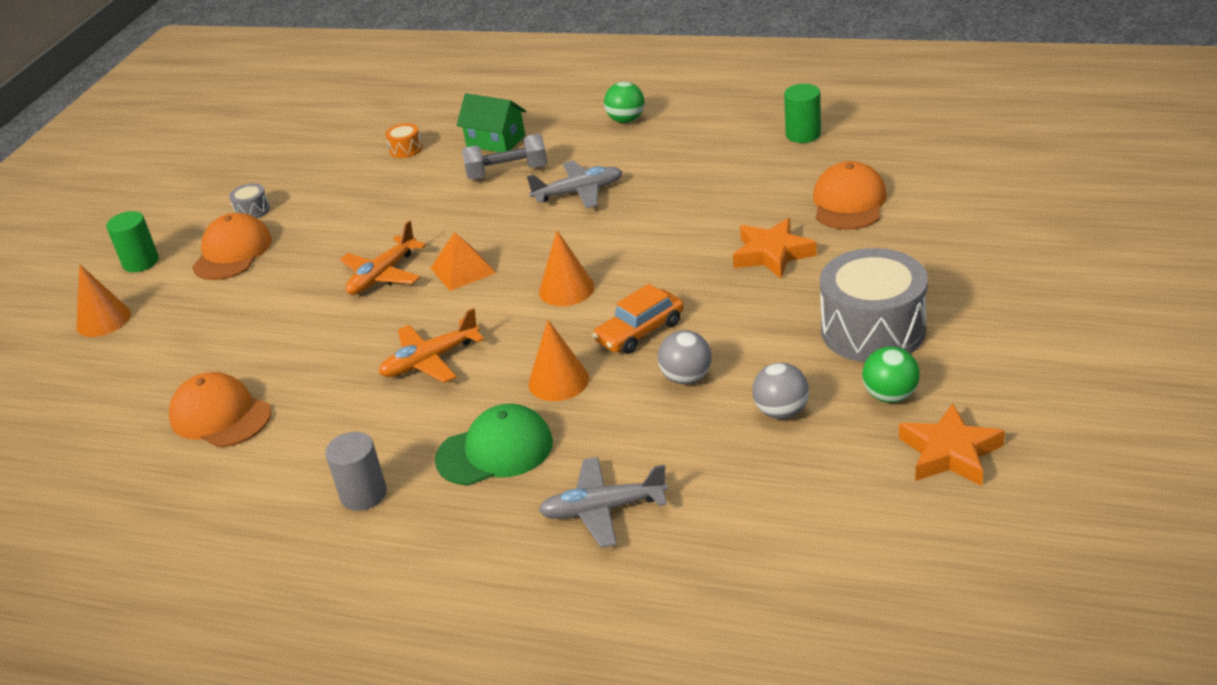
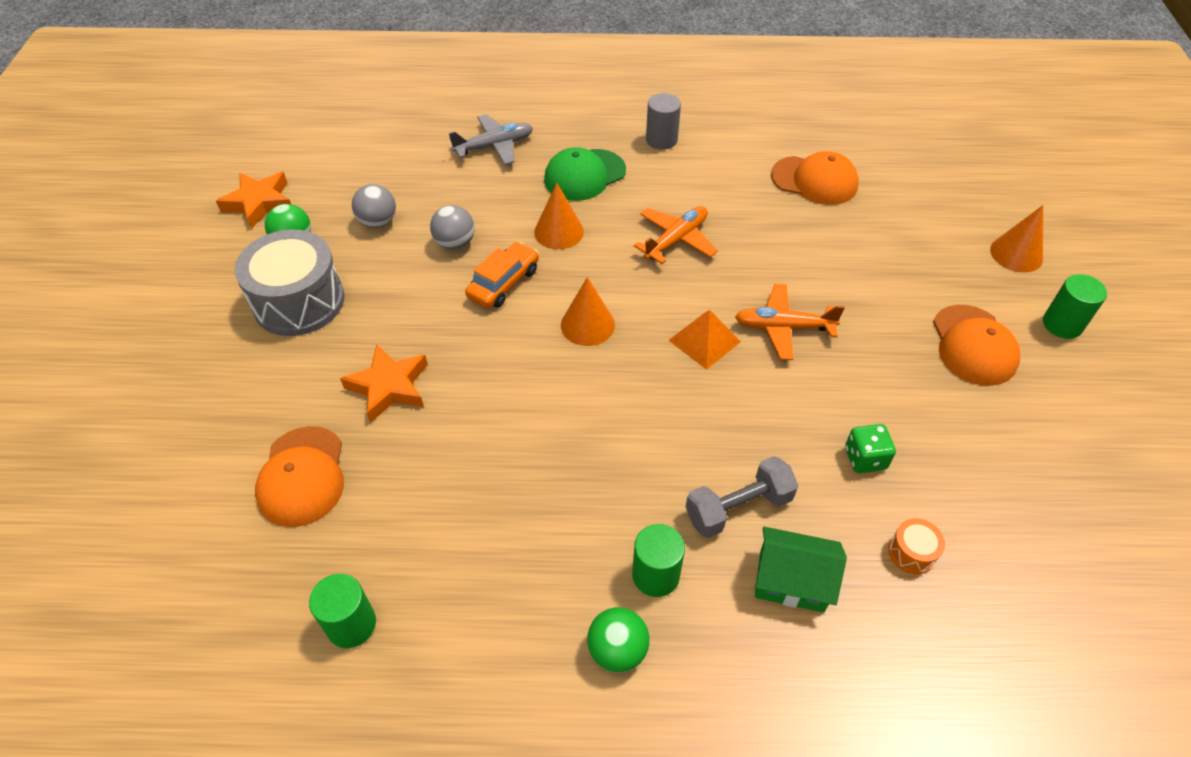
camera: 160 degrees right, 15 degrees up
grey drum [229,183,270,218] -> none
orange plane [340,221,426,295] -> orange plane turned 105 degrees counterclockwise [735,284,845,360]
grey plane [527,161,622,208] -> none
none -> green cylinder [632,524,685,597]
none -> green dice [845,424,896,473]

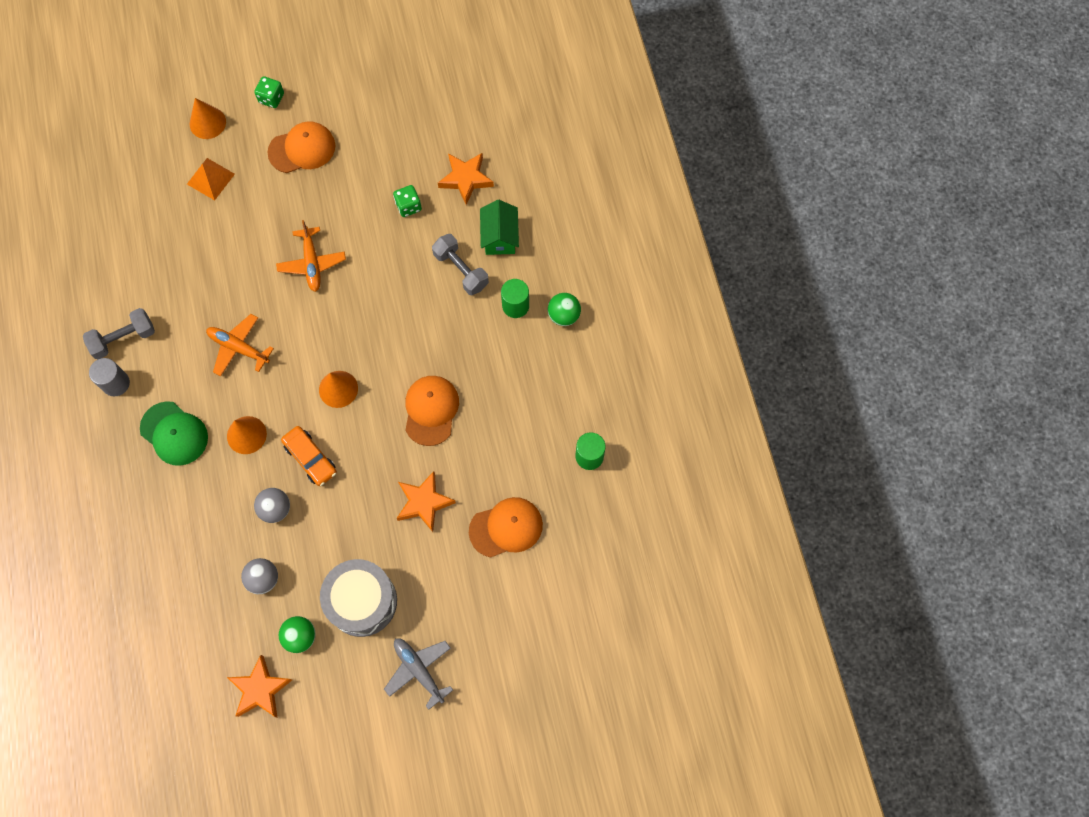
camera: 105 degrees left, 20 degrees up
grey plane [449,114,533,165] -> grey plane moved to [384,638,453,710]
orange car [465,242,539,308] -> orange car turned 150 degrees counterclockwise [281,426,337,486]
orange pyramid [668,310,741,370] -> orange pyramid moved to [187,158,235,200]
orange cap [771,151,859,205] -> orange cap moved to [405,376,459,446]
orange drum [888,518,945,574] -> orange star [438,153,494,205]
green cylinder [1043,274,1107,339] -> green dice [254,76,284,108]
none -> grey dumbbell [83,308,155,359]

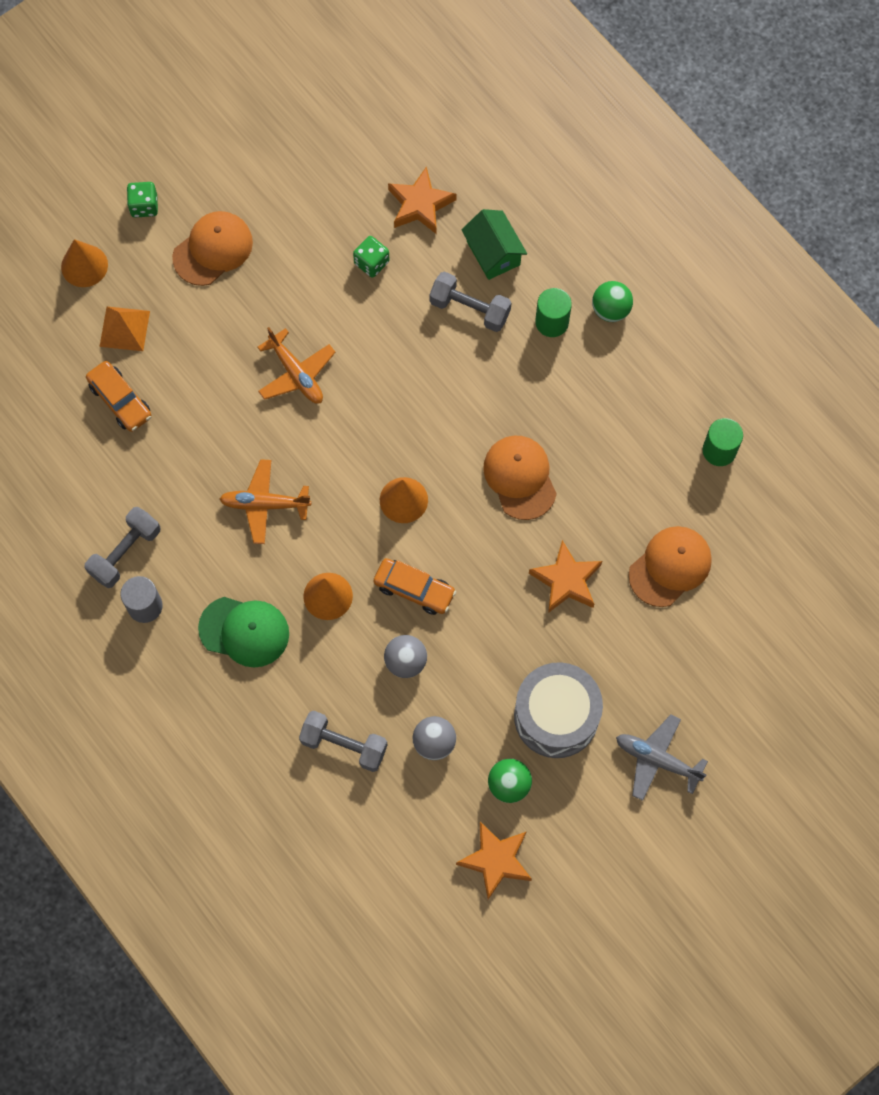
camera: 25 degrees left, 0 degrees up
none -> orange car [86,361,152,432]
none -> grey dumbbell [299,711,387,772]

